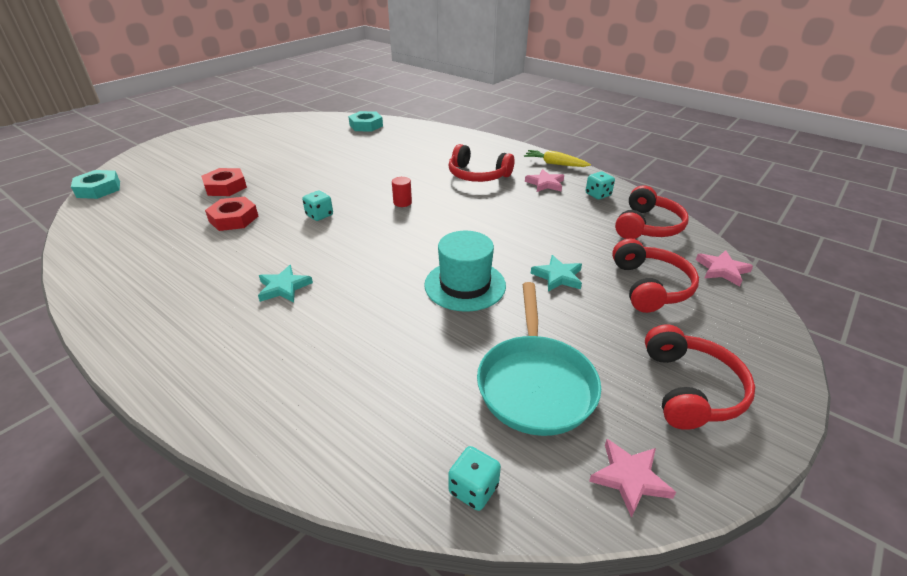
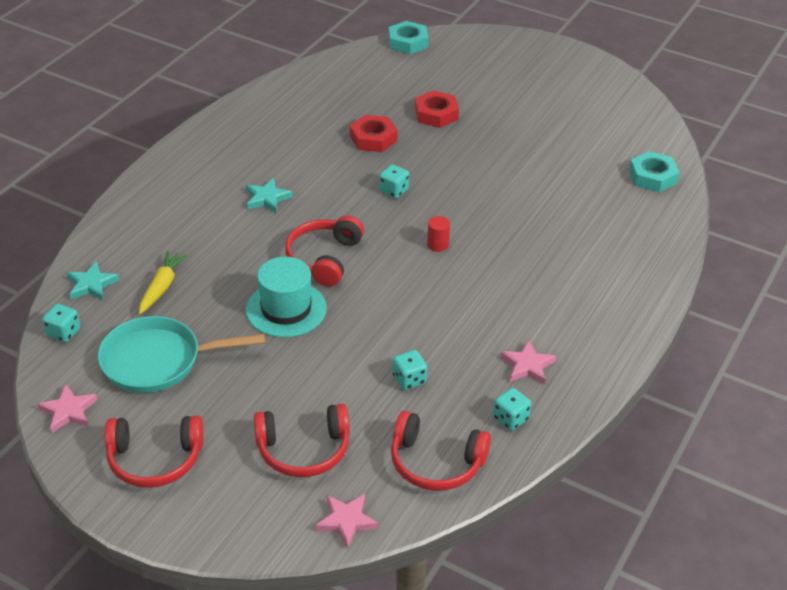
camera: 80 degrees right, 5 degrees up
red headphones [449,144,514,182] -> red headphones moved to [285,215,364,287]
yellow carrot [524,150,591,167] -> yellow carrot moved to [139,251,188,314]
turquoise star [531,255,582,292] -> turquoise star moved to [67,261,119,301]
none -> turquoise dice [393,350,427,390]

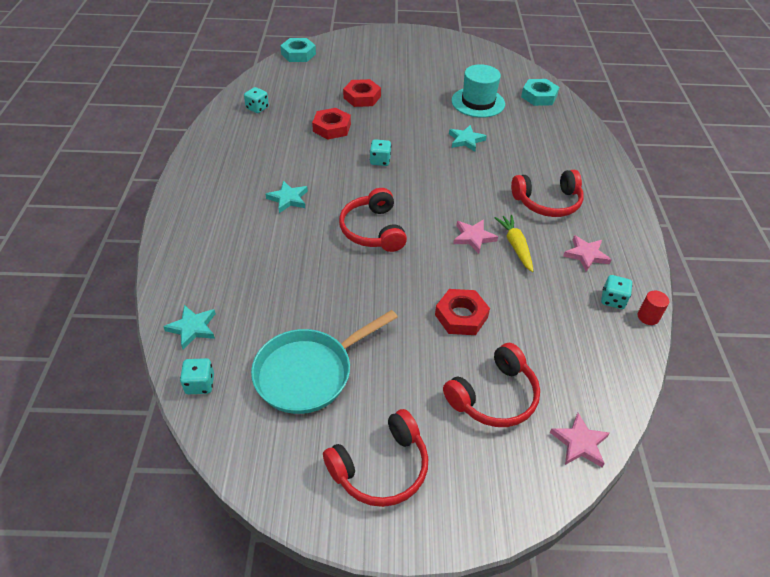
camera: 30 degrees left, 5 degrees up
pink star [37,385,98,433] -> pink star moved to [453,219,498,254]
yellow carrot [139,251,188,314] -> yellow carrot moved to [495,215,534,272]
turquoise hat [246,257,327,338] -> turquoise hat moved to [451,64,505,118]
red headphones [391,411,491,491] -> red headphones moved to [511,170,584,217]
turquoise dice [393,350,427,390] -> turquoise dice moved to [244,87,269,113]
red cylinder [427,216,450,252] -> red cylinder moved to [638,290,669,325]
none -> red nut [435,289,490,335]
none -> turquoise star [449,125,487,152]

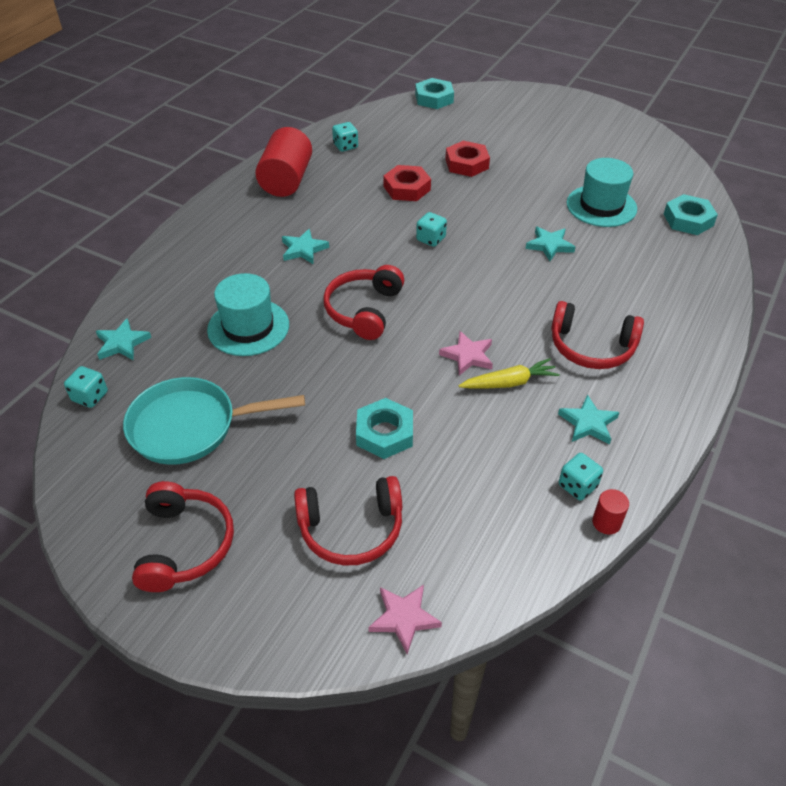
camera: 30 degrees right, 0 degrees up
red headphones [323,409,428,507] -> red headphones turned 90 degrees counterclockwise [132,481,234,592]
red nut [435,289,490,335] -> turquoise nut [356,398,413,459]
yellow carrot [495,215,534,272] -> yellow carrot turned 60 degrees clockwise [458,358,560,388]
pink star [563,235,612,272] -> turquoise star [558,395,619,445]
none -> turquoise hat [207,273,289,356]
none -> red cylinder [255,127,312,197]

